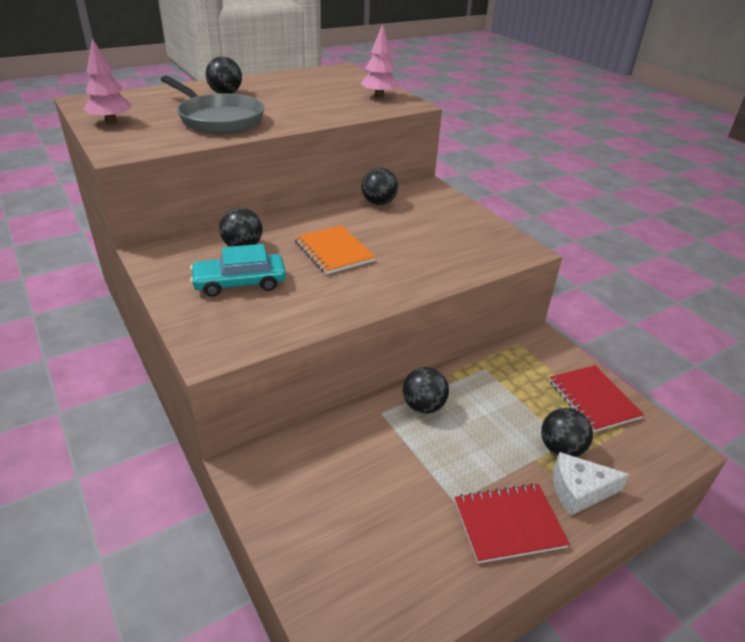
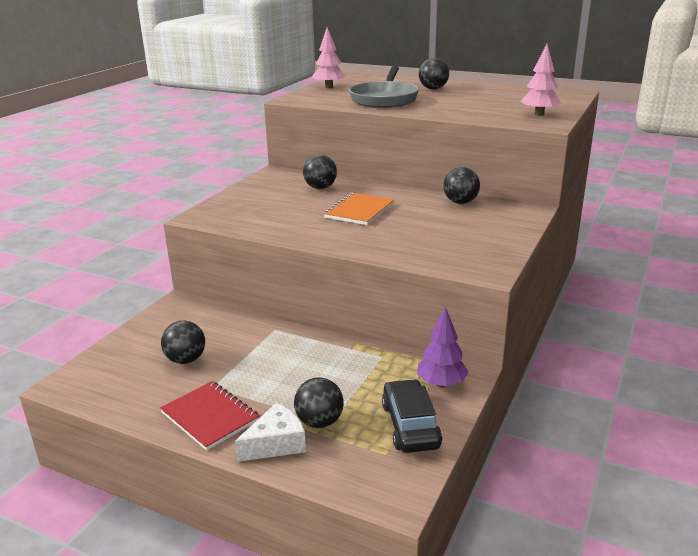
camera: 60 degrees right, 10 degrees down
turquoise car [190,244,286,297] -> none
black ball [403,367,449,413] -> black ball moved to [161,321,205,364]
red notebook [549,365,644,432] -> black car [382,379,442,453]
white cheese [553,452,630,516] -> white cheese turned 90 degrees clockwise [235,403,306,462]
none -> purple tree [417,307,469,388]

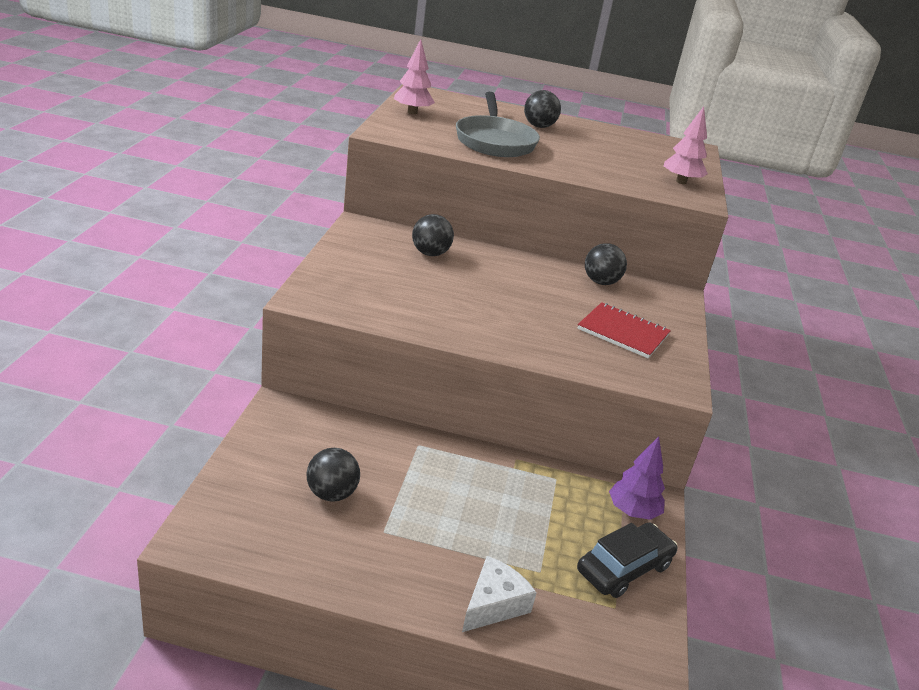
camera: 20 degrees left, 5 degrees up
red notebook [160,381,259,451] -> red notebook moved to [577,302,671,358]
black ball [294,377,344,428] -> none
orange notebook [323,193,394,225] -> none
black car [382,379,442,453] -> black car turned 75 degrees clockwise [577,523,677,598]

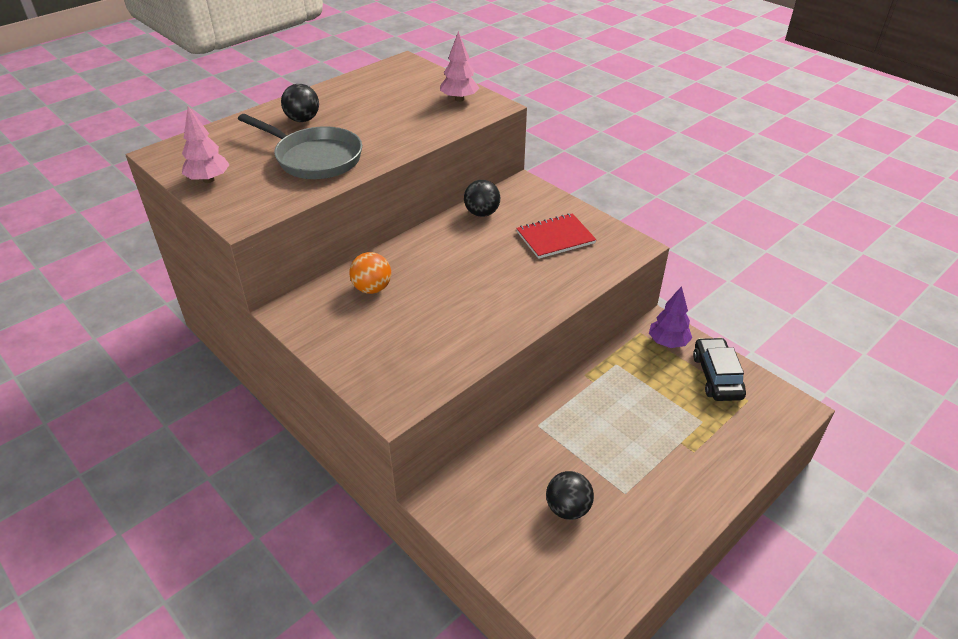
camera: 50 degrees left, 10 degrees up
black ball [412,214,454,256] -> orange ball [349,252,391,294]
white cheese [462,556,537,632] -> none

